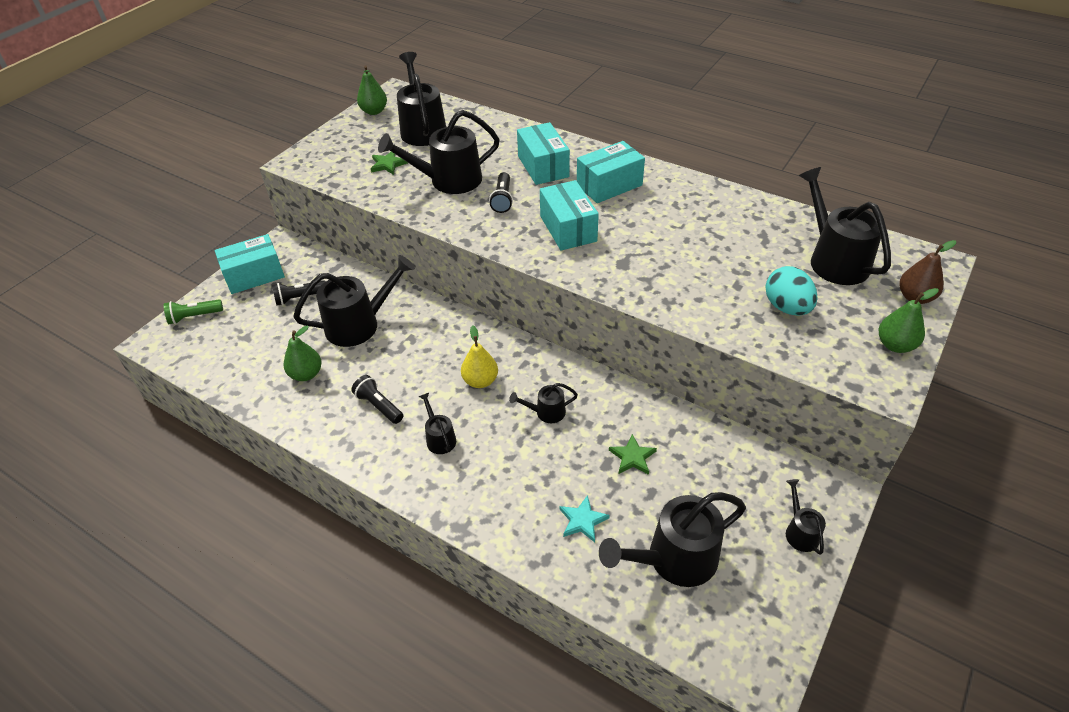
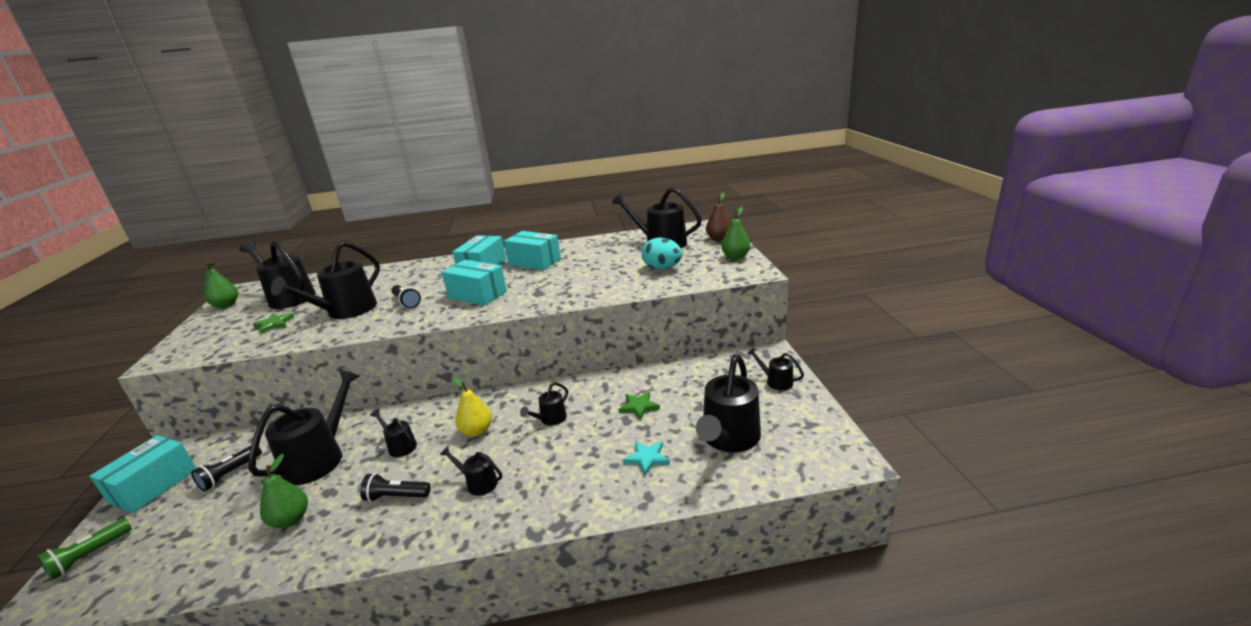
camera: 40 degrees left, 20 degrees down
turquoise box [517,122,570,185] -> turquoise box moved to [504,231,561,270]
none -> black watering can [370,409,417,457]

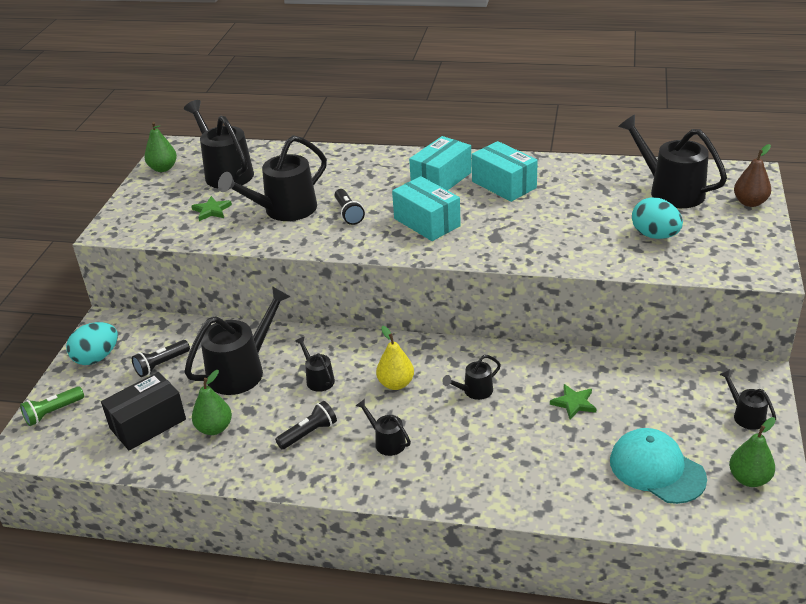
camera: 20 degrees right, 10 degrees up
turquoise box [89,435,196,513] -> turquoise egg [66,322,118,365]
black flashlight [360,473,431,502] -> black flashlight turned 120 degrees clockwise [275,401,337,450]
turquoise star [623,441,670,475] -> none
black watering can [696,354,761,452] -> turquoise cap [610,428,707,504]
green pear [721,207,750,260] -> green pear moved to [729,417,776,487]
none -> black box [101,372,186,451]

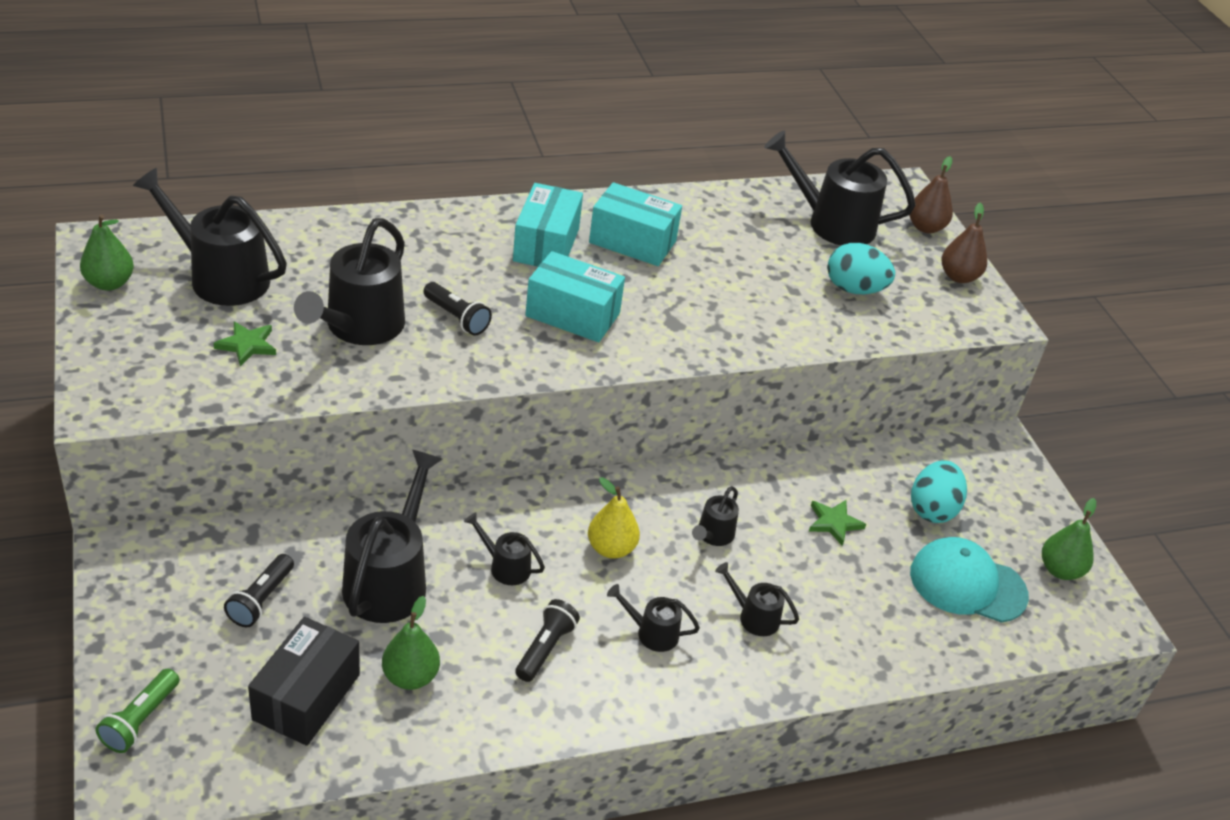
camera: 35 degrees left, 5 degrees up
turquoise egg [66,322,118,365] -> turquoise egg moved to [911,460,967,523]
black watering can [719,369,776,430] -> black watering can moved to [715,562,799,636]
none -> brown pear [942,203,987,283]

